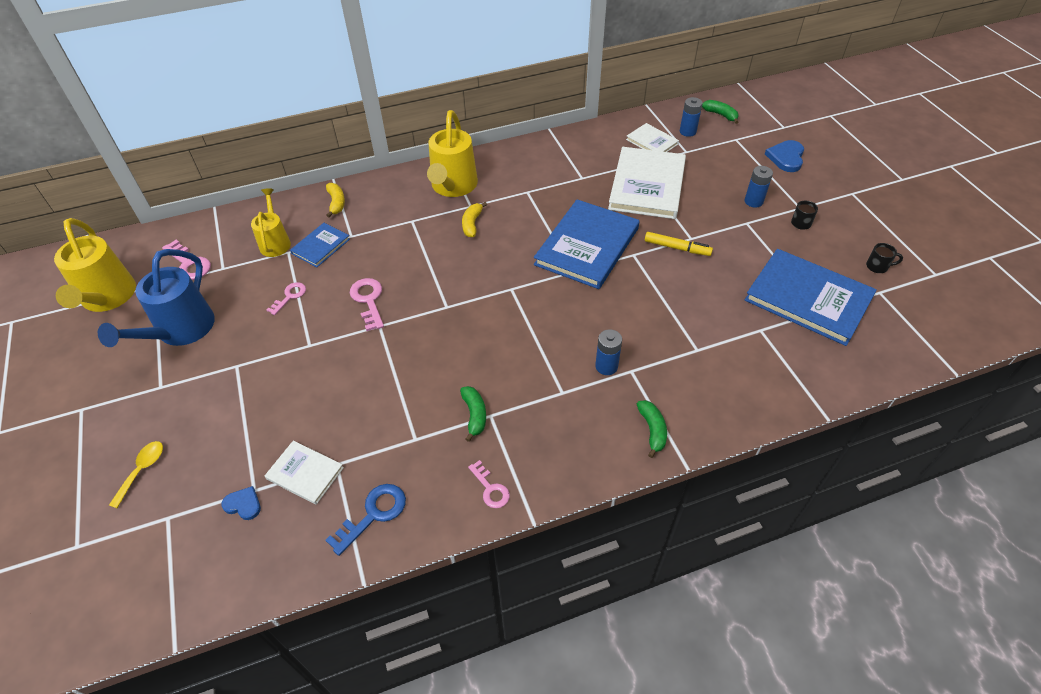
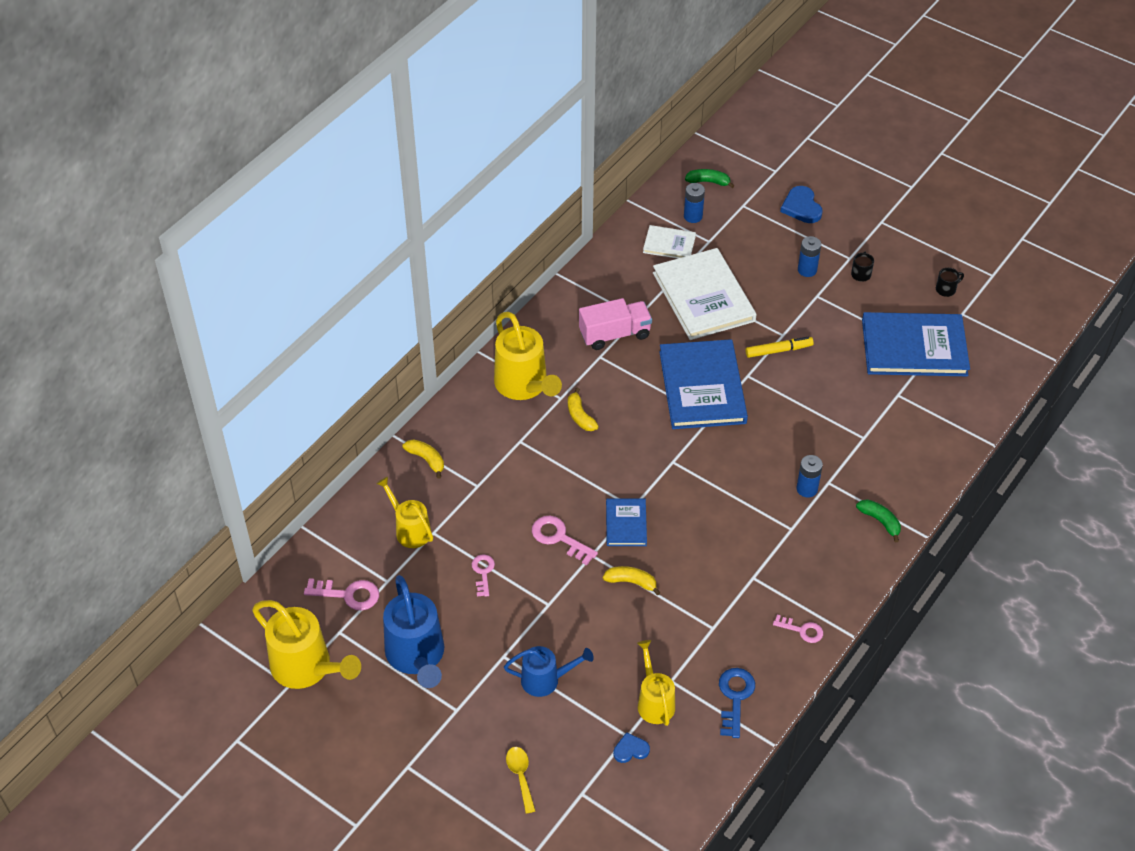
camera: 35 degrees left, 0 degrees up
white book [265,441,344,505] -> yellow watering can [637,640,675,726]
blue book [290,223,350,267] -> blue book moved to [606,498,647,546]
green banana [460,386,486,442] -> none
none -> blue watering can [504,646,594,697]
none -> pink truck [579,298,652,350]
none -> yellow banana [603,566,661,596]

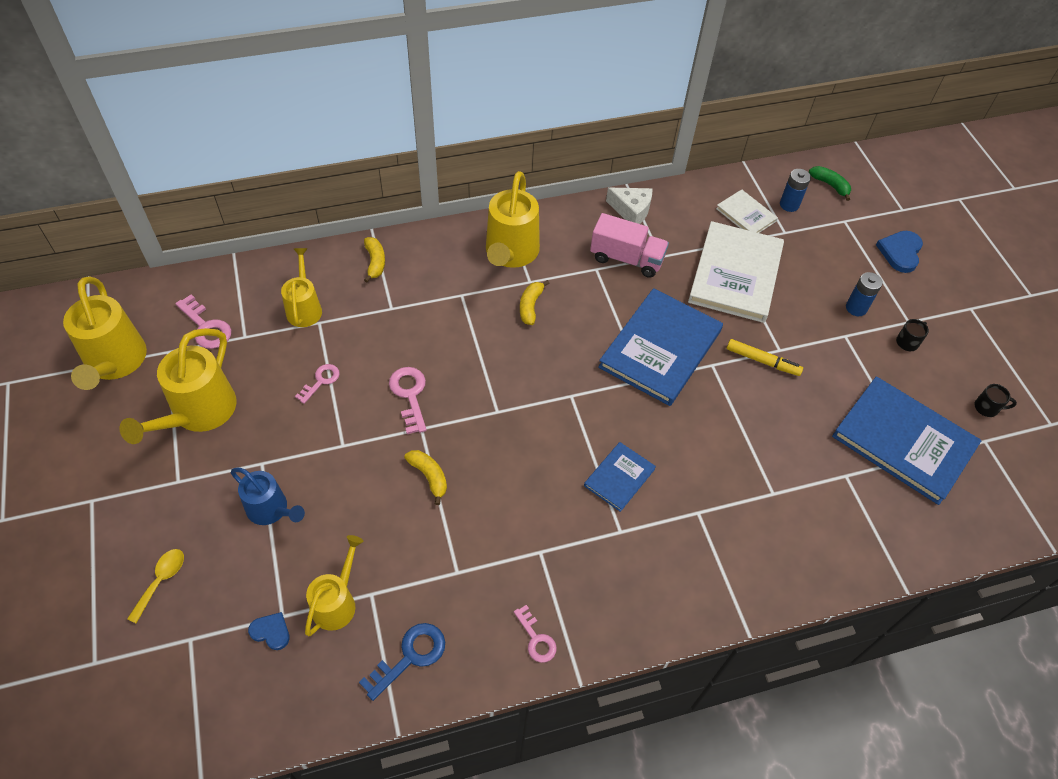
camera: 35 degrees right, 5 degrees up
blue watering can [383,575,444,688] -> yellow watering can [120,328,236,444]
blue book [606,498,647,546] -> blue book moved to [584,442,656,512]
blue battery [796,455,823,497] -> none
green banana [856,499,901,542] -> none
none -> white cheese [606,188,652,224]

